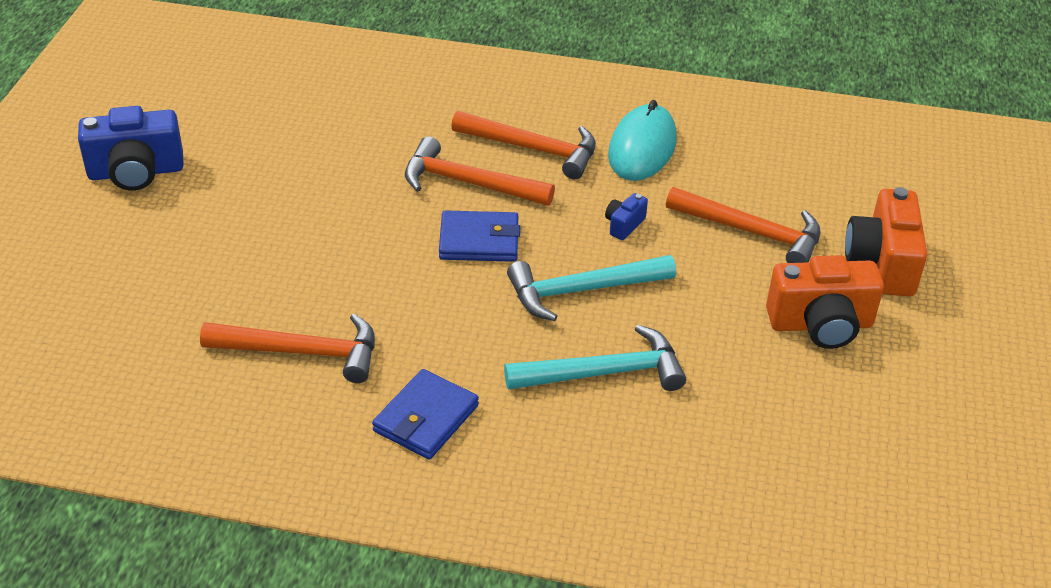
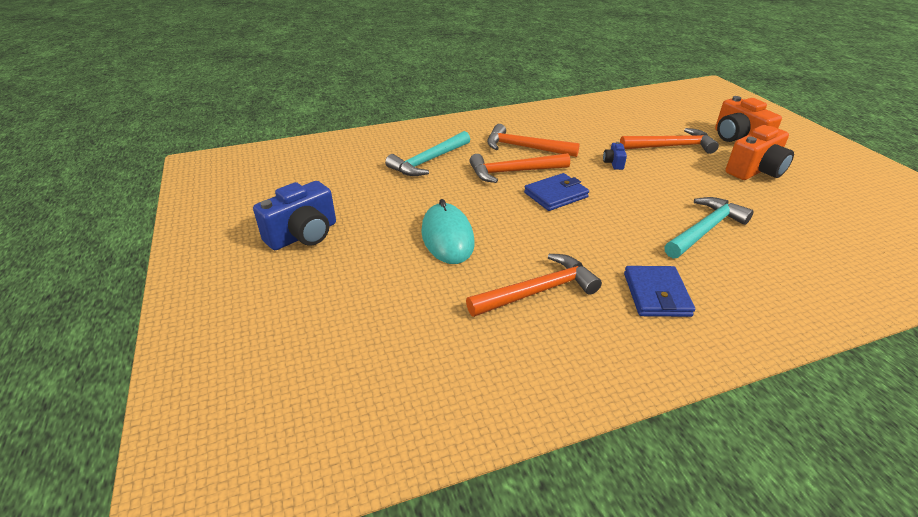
camera: 30 degrees left, 5 degrees down
orange hammer [451,111,596,179] -> orange hammer turned 150 degrees counterclockwise [487,124,580,157]
turquoise hammer [507,255,676,321] -> turquoise hammer moved to [385,131,470,176]
turquoise mouse [608,100,677,181] -> turquoise mouse moved to [421,199,475,264]

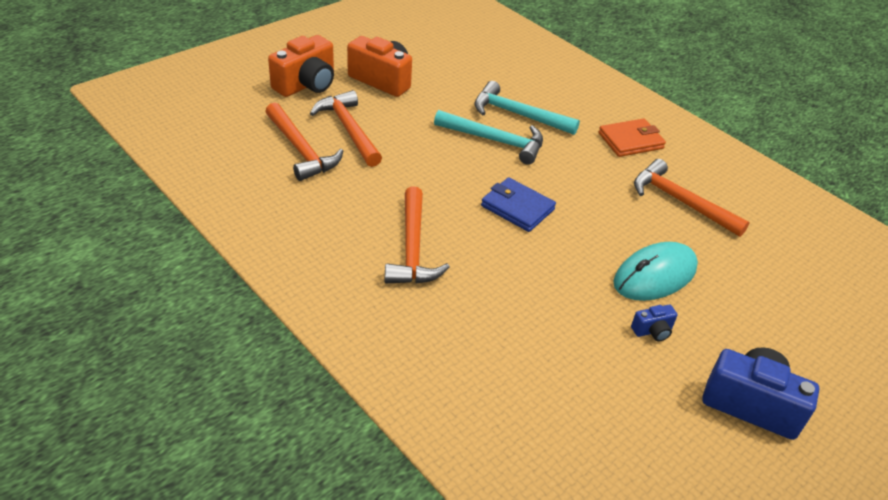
camera: 115 degrees left, 5 degrees up
turquoise hammer [385,131,470,176] -> turquoise hammer moved to [434,110,543,165]
orange hammer [469,153,570,183] -> orange hammer moved to [265,102,343,181]
blue camera [603,142,627,170] -> blue camera moved to [631,304,678,341]
blue wallet [624,266,695,317] -> orange wallet [598,118,666,157]

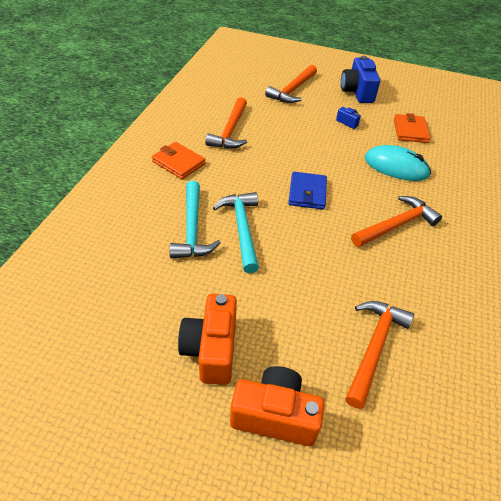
camera: 120 degrees left, 5 degrees up
orange hammer [310,90,382,167] -> orange hammer moved to [265,65,317,103]
turquoise mouse [613,242,698,301] -> turquoise mouse moved to [365,145,431,181]
none -> orange wallet [394,113,430,143]

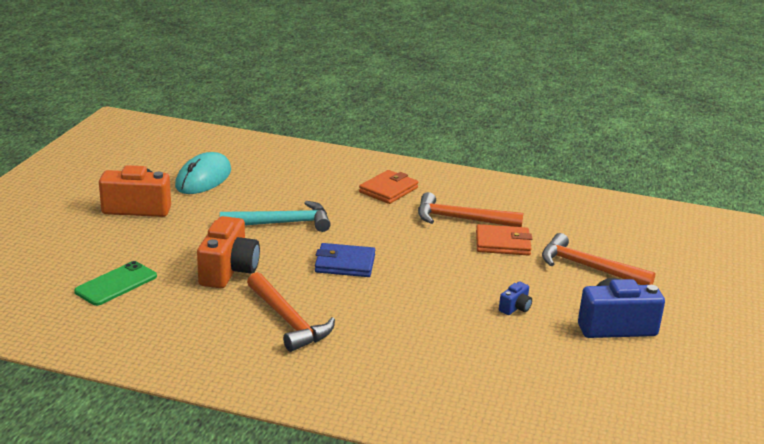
camera: 90 degrees right, 20 degrees down
turquoise hammer [169,181,221,259] -> none
orange camera [230,366,325,446] -> orange camera moved to [197,216,260,288]
orange hammer [345,301,414,409] -> green phone [74,261,157,306]
turquoise mouse [365,145,431,181] -> turquoise mouse moved to [175,152,231,194]
orange wallet [394,113,430,143] -> orange wallet moved to [476,224,532,255]

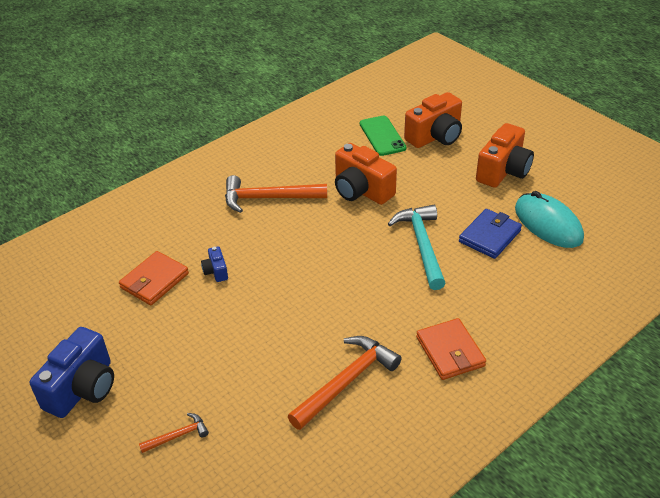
camera: 125 degrees right, 15 degrees up
turquoise hammer [220,201,331,232] -> turquoise hammer turned 150 degrees clockwise [388,205,446,290]
blue wallet [315,243,375,277] -> blue wallet moved to [459,209,522,259]
orange wallet [476,224,532,255] -> orange wallet moved to [119,251,189,305]
blue camera [499,282,532,315] -> blue camera moved to [201,246,228,282]
orange hammer [542,233,655,285] -> orange hammer [139,413,209,453], size x0.50
none -> orange camera [404,92,462,148]

